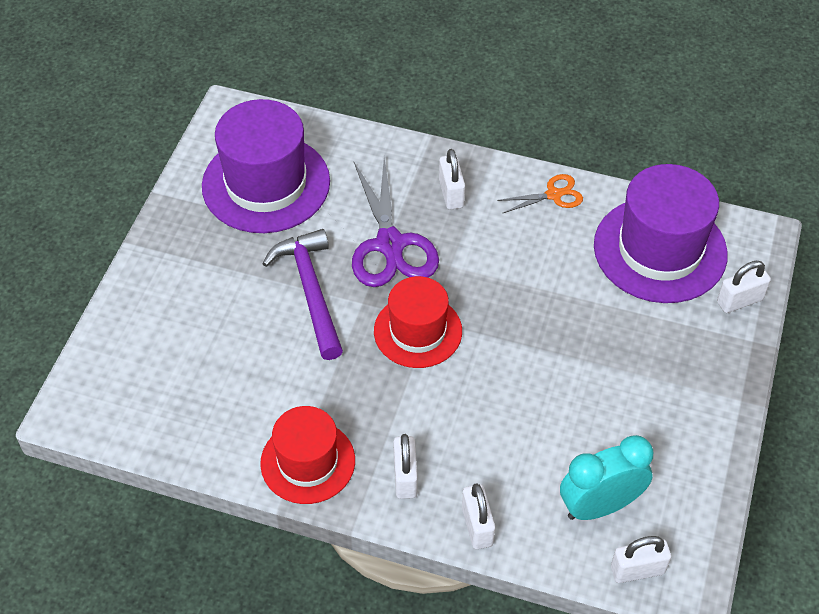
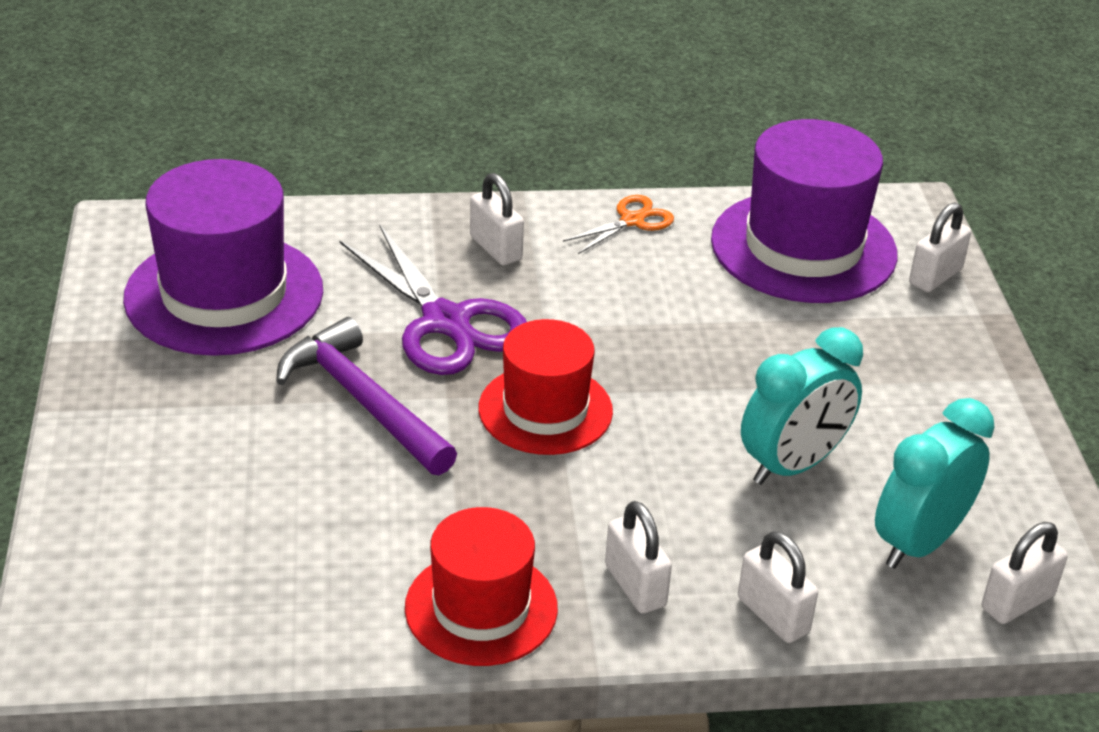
camera: 25 degrees left, 15 degrees down
none -> turquoise clock [741,327,863,485]

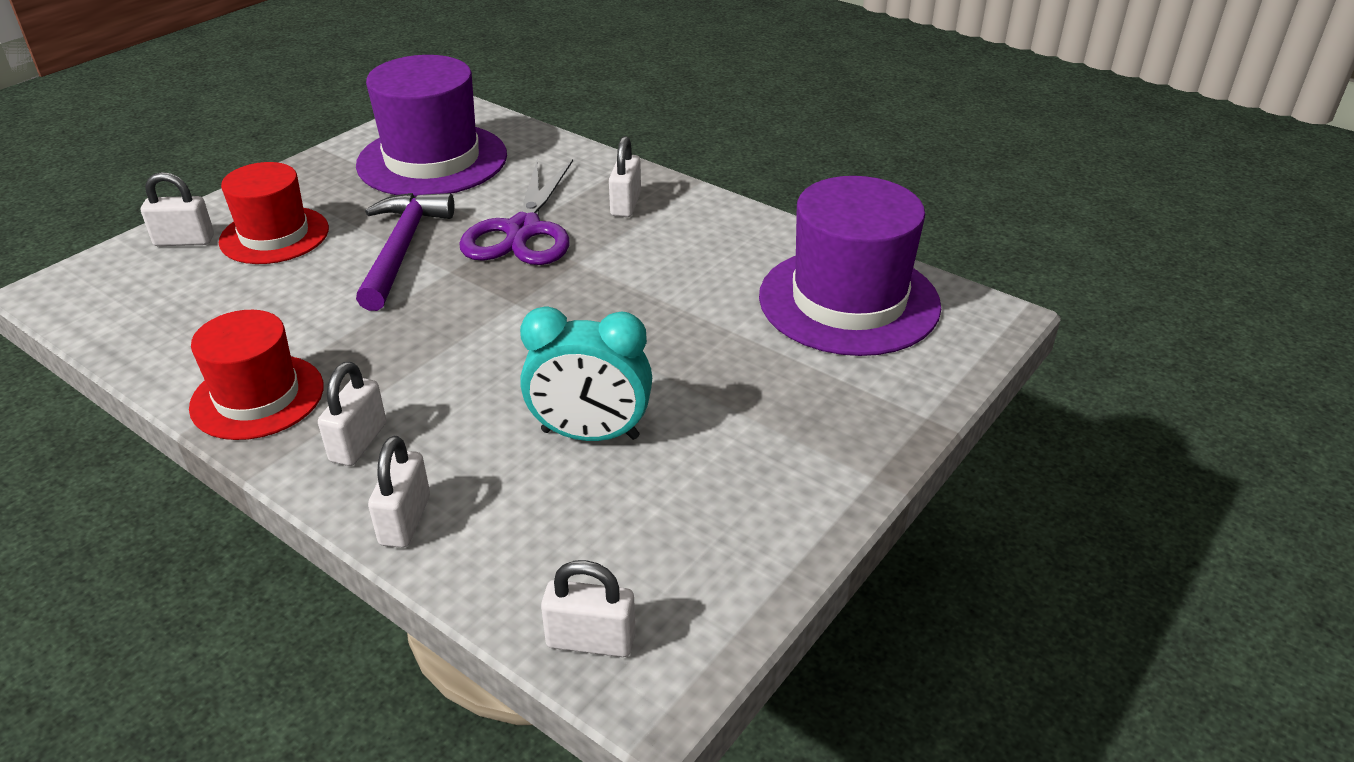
camera: 45 degrees right, 0 degrees up
red hat [478,319,613,455] -> red hat moved to [219,162,329,264]
orange scissors [563,195,674,254] -> none
turquoise clock [875,398,995,569] -> none
white padlock [909,202,971,292] -> white padlock moved to [141,172,214,246]

